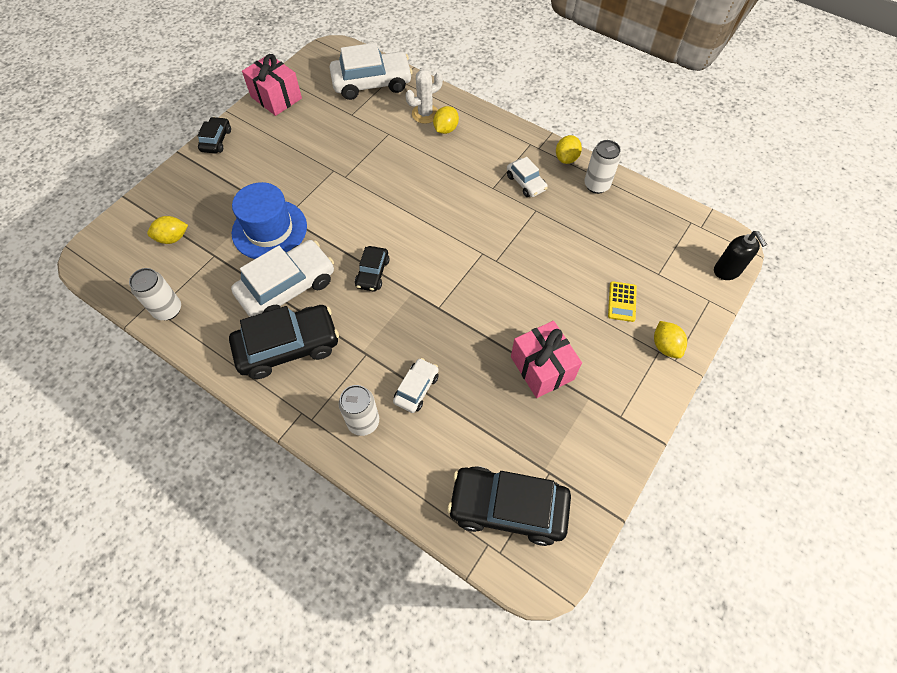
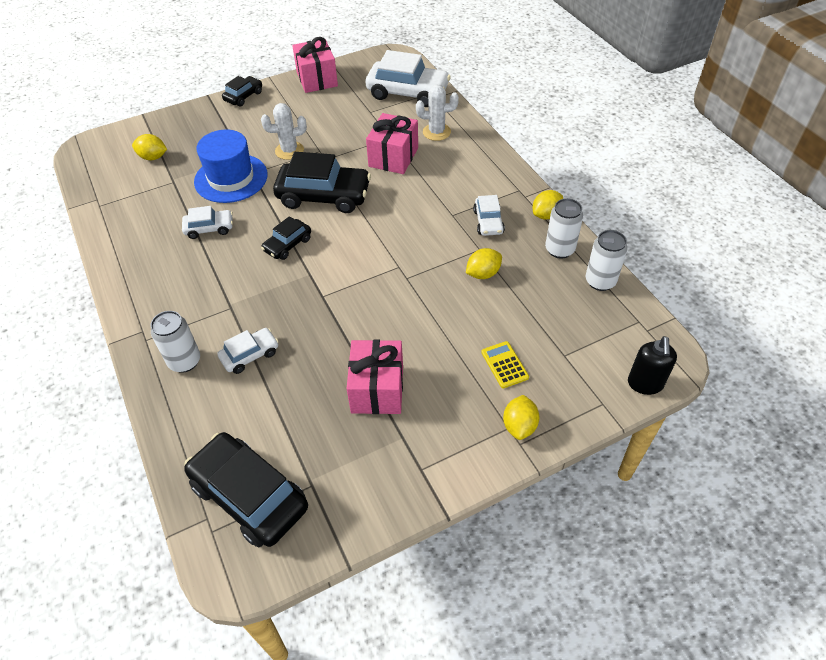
camera: 30 degrees right, 10 degrees down
white can [129,268,181,320] -> white can moved to [586,230,628,291]
black car [229,305,339,379] -> black car moved to [273,152,371,213]
white car [231,240,334,317] -> white car [182,206,233,239], size x0.52
yellow lemon [433,106,459,134] -> yellow lemon moved to [466,248,502,279]
yellow calculator [608,281,637,322] -> yellow calculator turned 120 degrees clockwise [481,341,529,388]
none -> white cactus [261,103,307,160]
none -> pink gift [366,113,418,174]

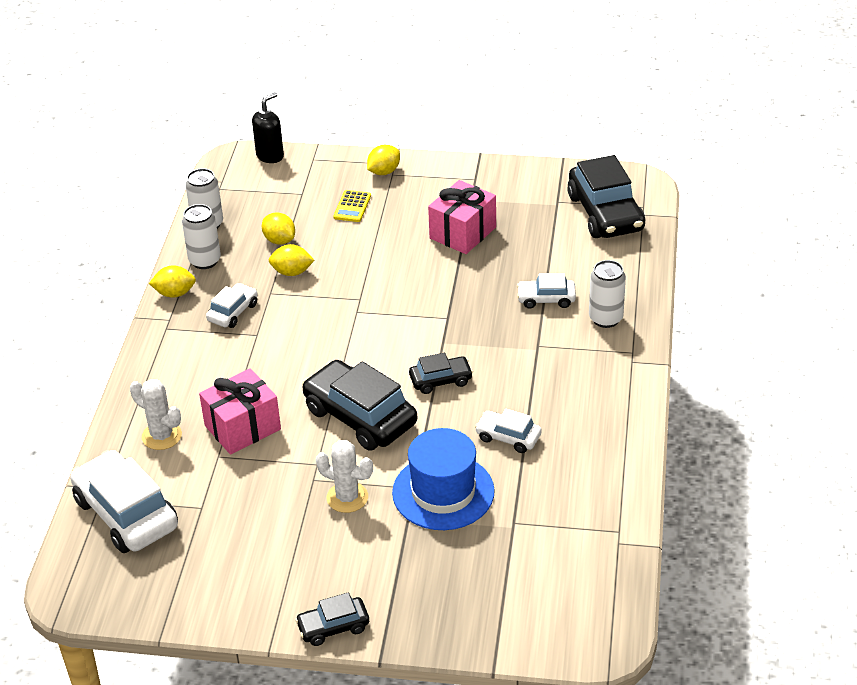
camera: 145 degrees left, 10 degrees down
yellow lemon [132,134,167,160] -> yellow lemon moved to [262,212,295,245]
pink gift [292,37,338,93] -> none

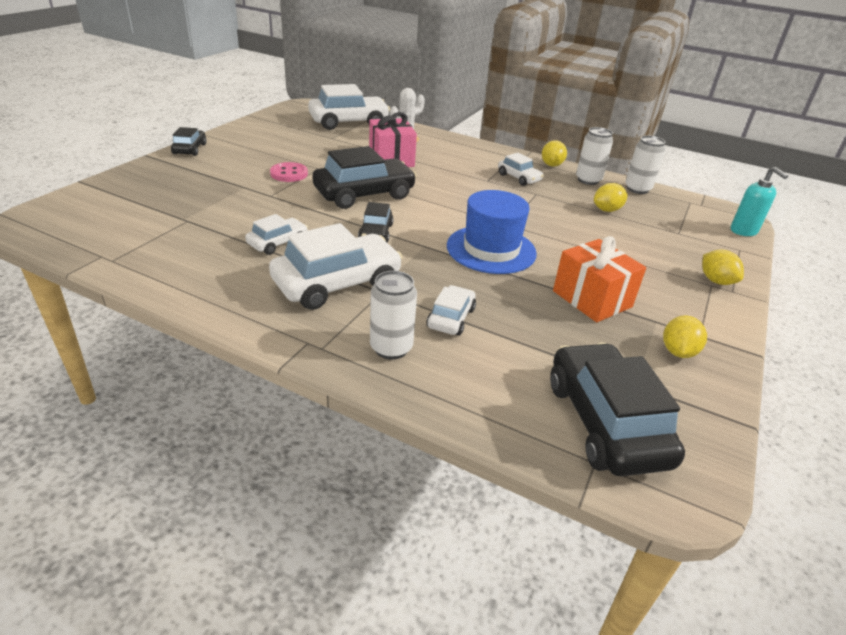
camera: 105 degrees right, 5 degrees down
black soap dispenser [252,92,284,163] -> turquoise soap dispenser [731,167,789,236]
yellow lemon [269,244,315,276] -> yellow lemon moved to [663,315,707,358]
white cactus [316,440,373,513] -> pink button [270,162,308,182]
yellow calculator [333,190,371,222] -> none
blue hat [392,428,495,530] -> blue hat moved to [447,190,537,274]
pink gift [428,180,496,254] -> orange gift [553,236,646,322]
black car [567,155,645,238] -> black car turned 75 degrees clockwise [550,343,685,476]
none -> white car [269,223,403,310]

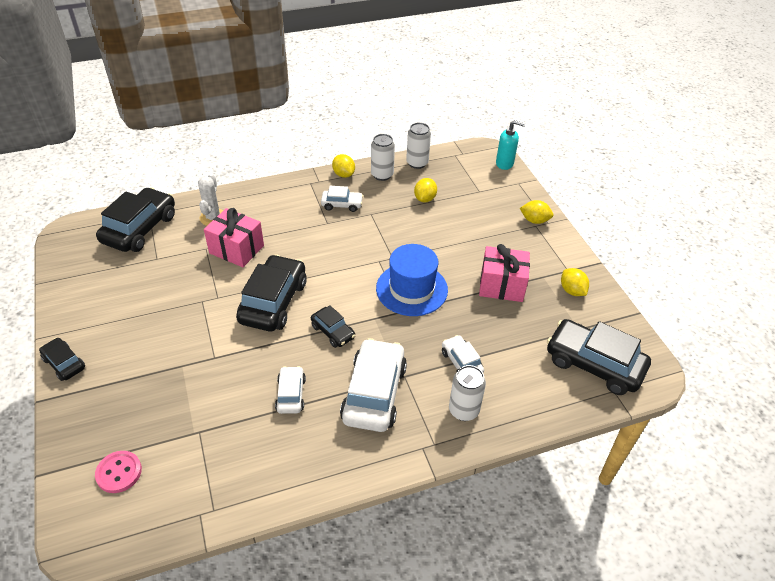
camera: 45 degrees left, 10 degrees up
pink button [270,162,308,182] -> pink button moved to [95,451,142,493]
white car [308,84,390,130] -> black car [96,187,175,252]
orange gift [553,236,646,322] -> pink gift [479,244,530,302]

